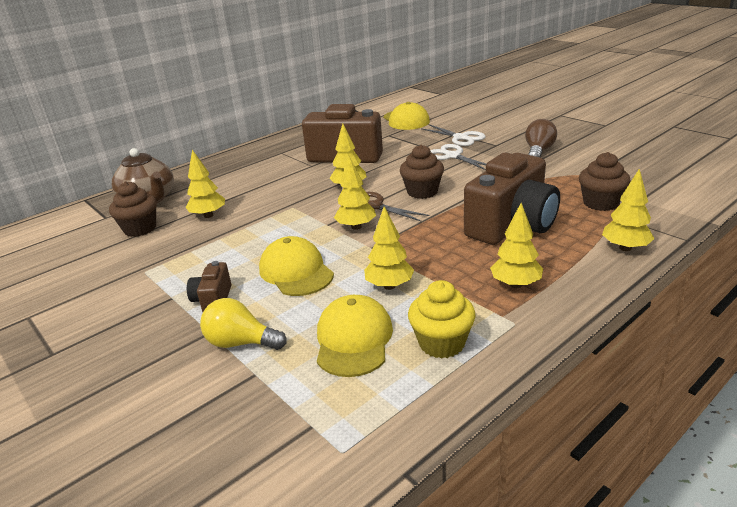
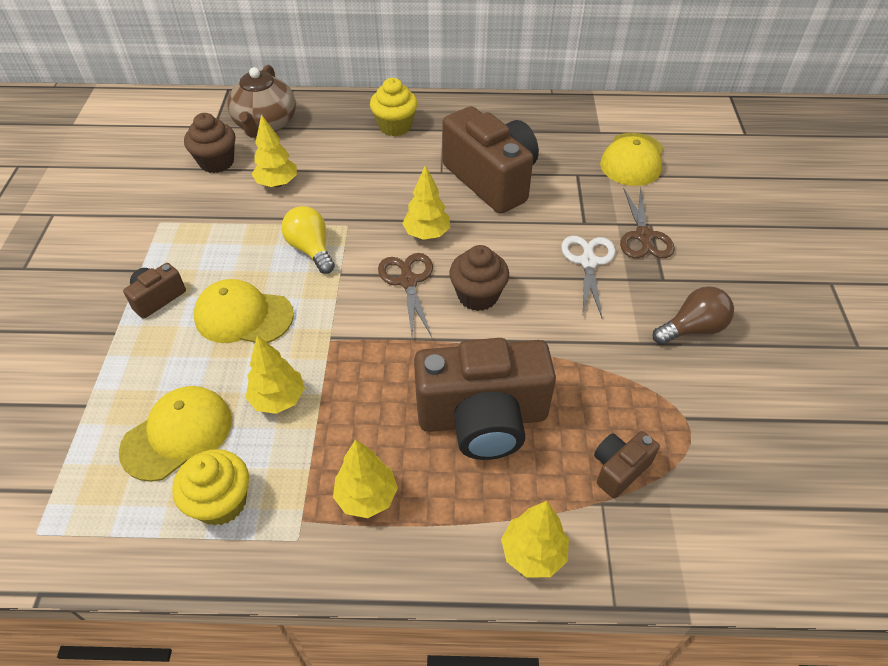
camera: 40 degrees right, 20 degrees up
yellow light bulb [200,298,287,350] -> yellow light bulb moved to [281,206,335,274]
yellow cap [259,236,334,296] -> yellow cap turned 90 degrees counterclockwise [194,279,294,343]
yellow tree [334,156,376,230] -> none
white scissors [421,125,486,146] -> brown scissors [620,188,675,258]
brown cupcake [579,152,630,211] -> brown camera [594,431,660,498]
none -> yellow cupcake [370,78,418,136]

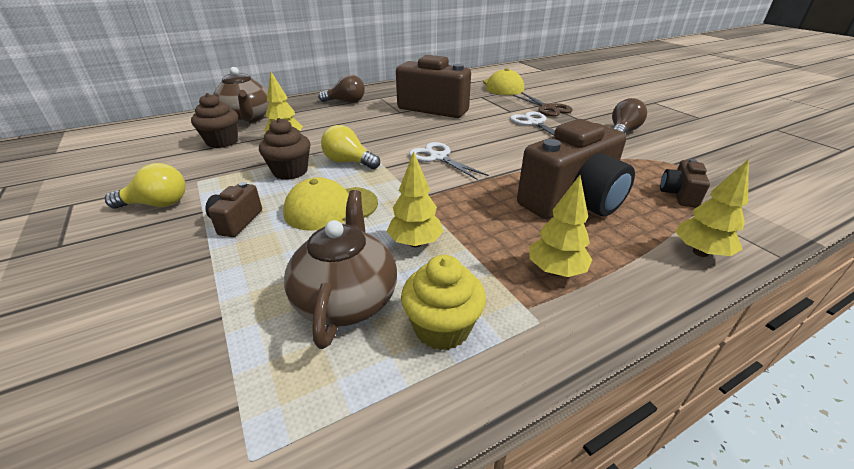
camera: 30 degrees left, 15 degrees down
yellow cap [119,386,232,482] -> brown teapot [284,190,397,349]
yellow cupcake [370,78,418,136] -> brown light bulb [318,74,365,103]
brown scissors [378,253,433,337] -> white scissors [409,142,489,180]
yellow tree [402,165,450,240] -> none
brown cupcake [449,245,509,311] -> brown cupcake moved to [259,118,310,180]
none -> yellow light bulb [105,163,186,209]

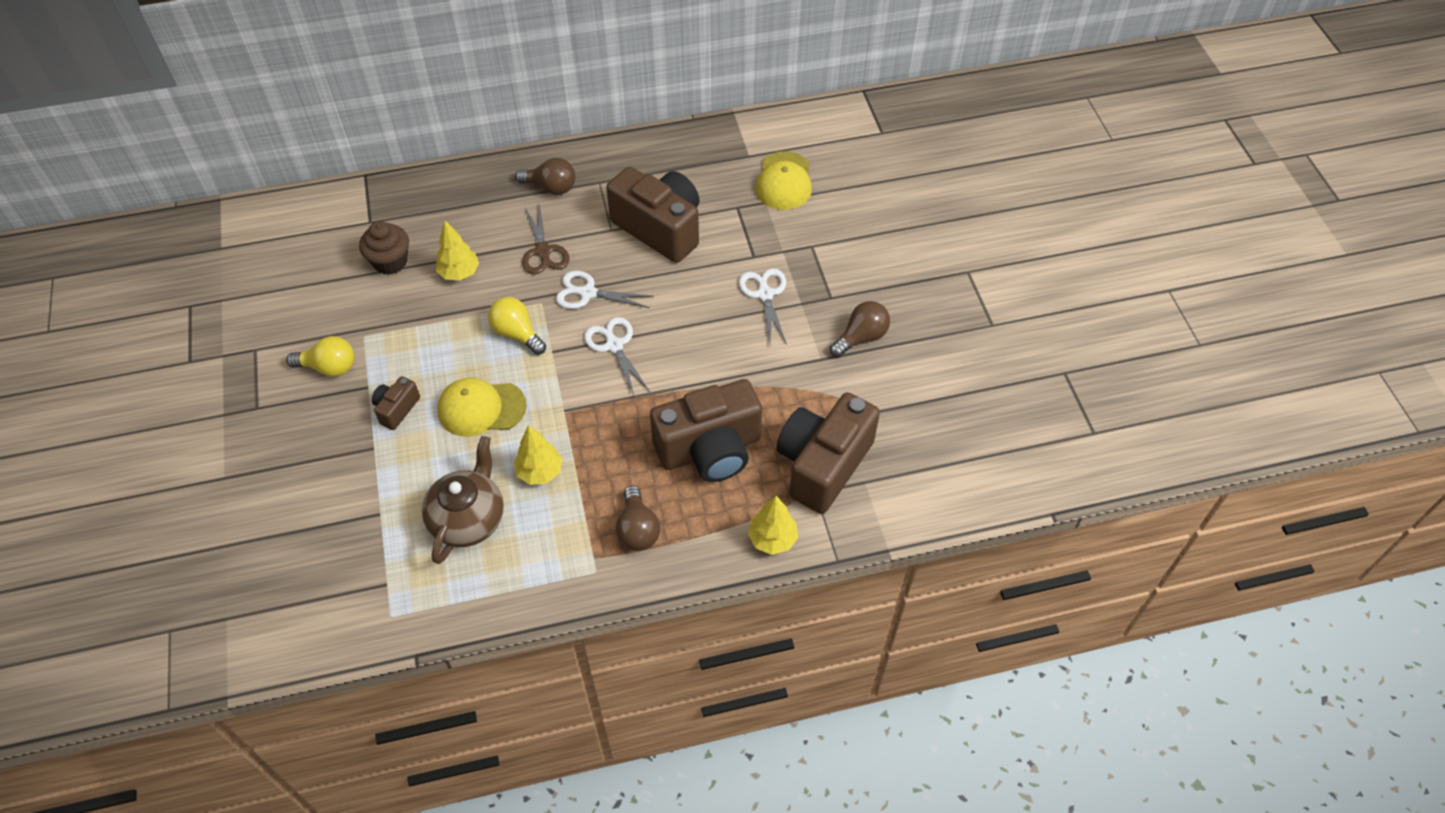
camera: 15 degrees right, 20 degrees up
brown teapot [213,67,269,124] -> none
brown cupcake [259,118,310,180] -> none
yellow cupcake [401,255,486,350] -> none
brown scissors [513,93,573,116] -> brown scissors moved to [522,203,570,275]
yellow tree [530,175,592,277] -> brown light bulb [615,485,660,551]
brown camera [660,159,710,208] -> brown camera [776,392,880,514], size x2.18
none -> white scissors [556,271,654,309]

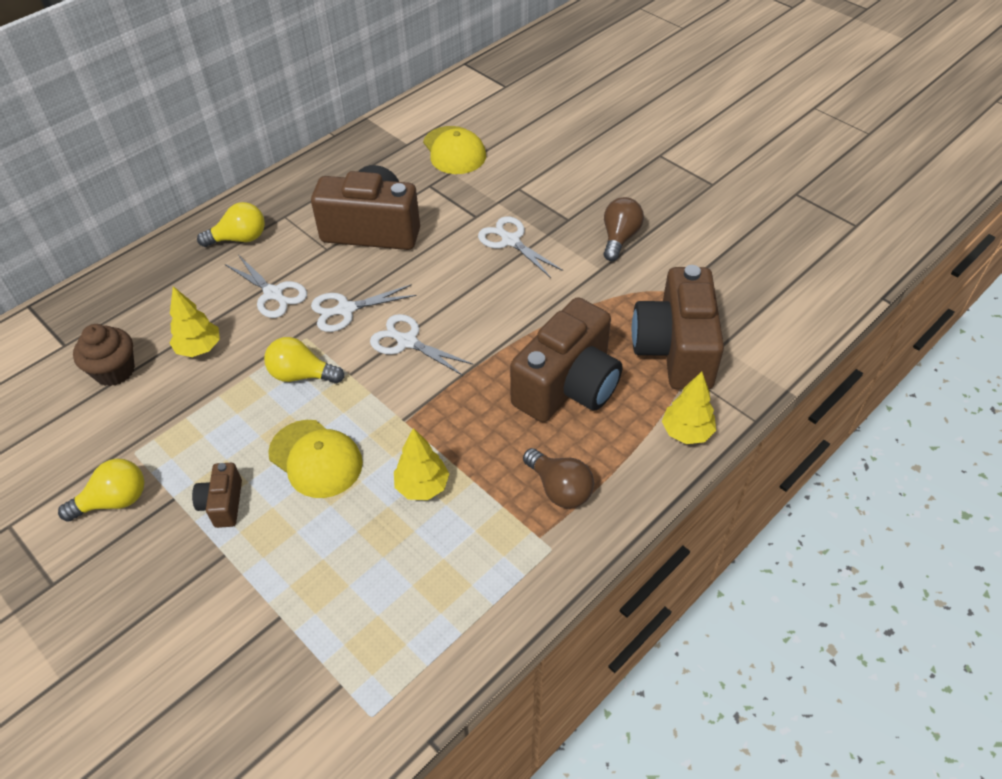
camera: 30 degrees left, 5 degrees down
brown teapot [422,436,504,564] -> none
yellow cap [437,378,527,437] -> yellow cap turned 105 degrees counterclockwise [268,420,363,498]
brown light bulb [515,158,576,195] -> yellow light bulb [197,202,265,247]
brown scissors [522,203,570,275] -> white scissors [225,255,307,318]

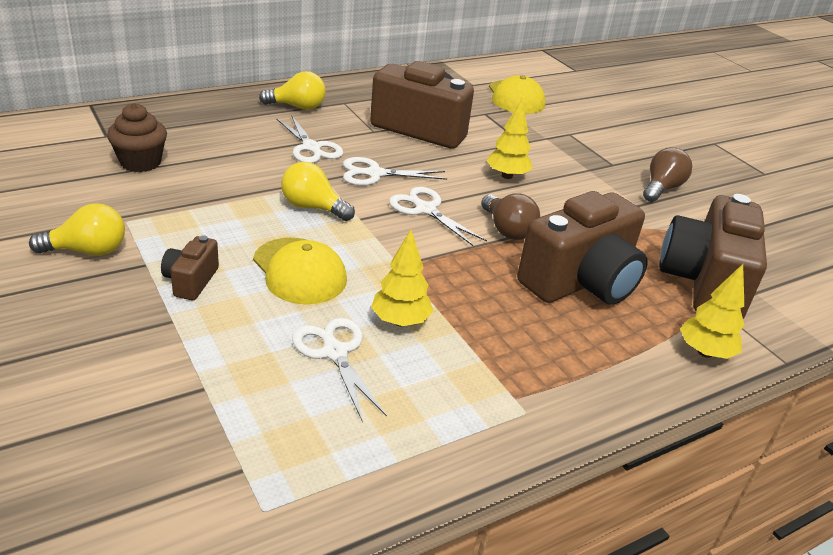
camera: 10 degrees right, 15 degrees down
yellow tree [170,286,220,357] -> yellow tree moved to [486,99,533,179]
white scissors [478,216,563,278] -> white scissors moved to [292,318,387,420]
brown light bulb [523,448,594,508] -> brown light bulb moved to [481,193,540,240]

